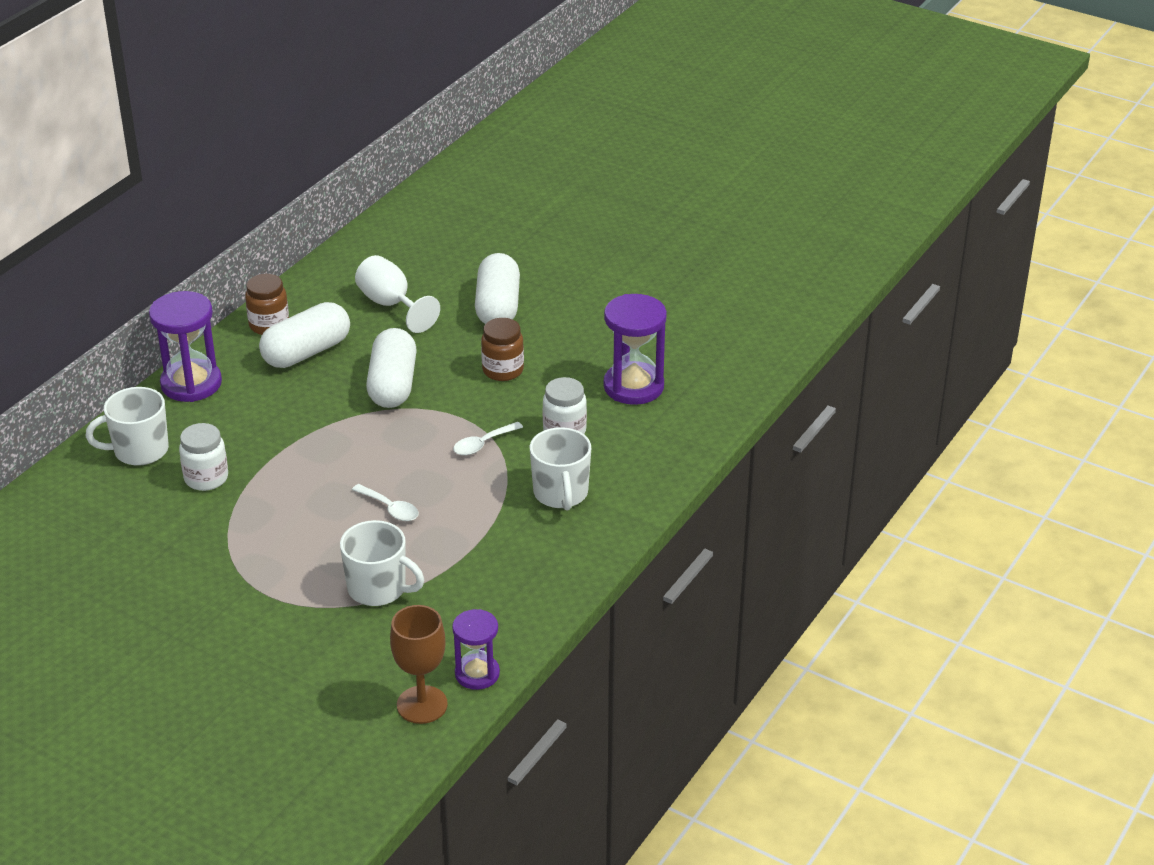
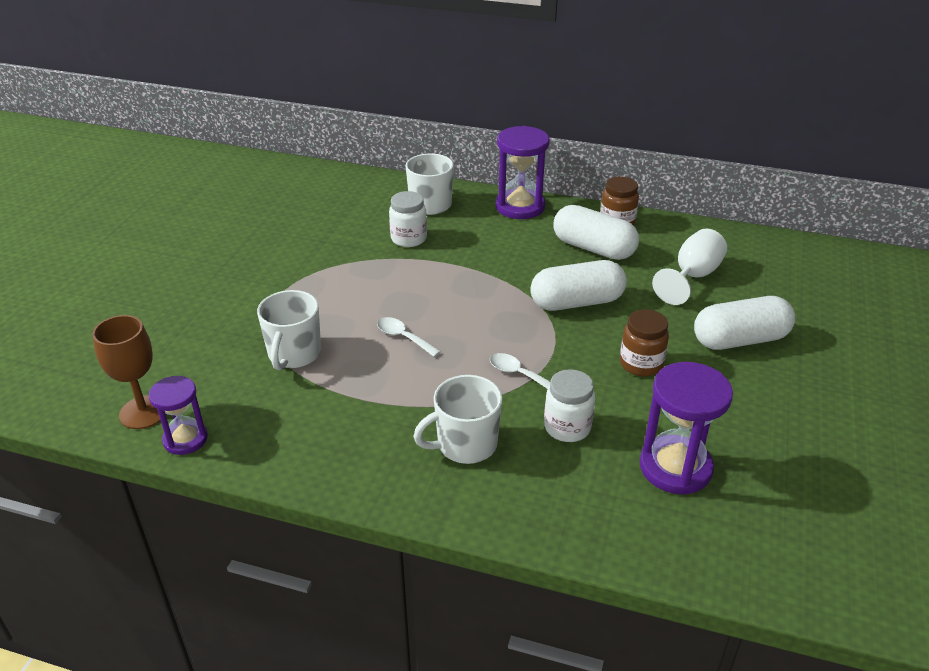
camera: 75 degrees right, 0 degrees up
white spoon [352,484,419,521] -> white spoon turned 105 degrees clockwise [377,317,441,357]

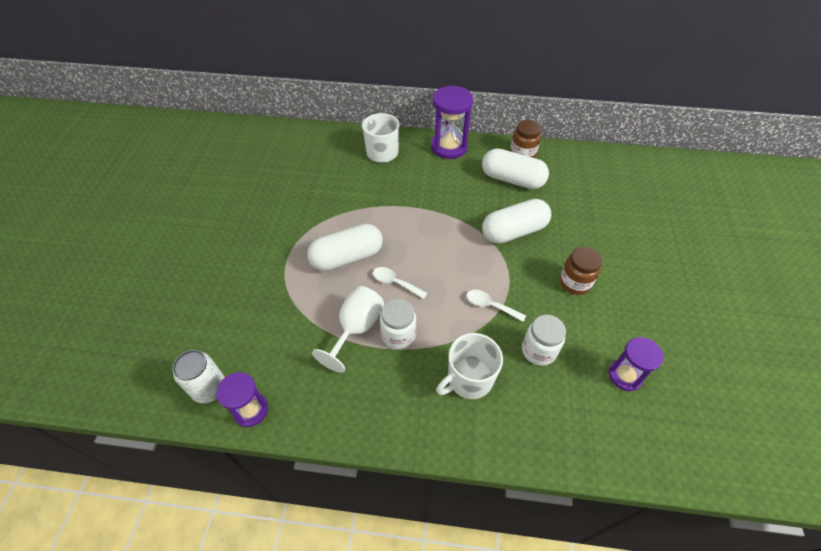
camera: 10 degrees left, 15 degrees up
brown goblet [92,315,161,429] -> white can [172,350,225,403]
white mug [257,290,321,370] -> none
white jar [389,191,427,247] -> white jar moved to [380,299,417,349]
purple hourglass [640,362,733,495] -> purple hourglass [609,337,664,391], size x0.63
white goblet [652,229,727,305] -> white goblet moved to [312,286,384,373]
white capsule [694,296,795,350] -> white capsule moved to [307,224,383,271]

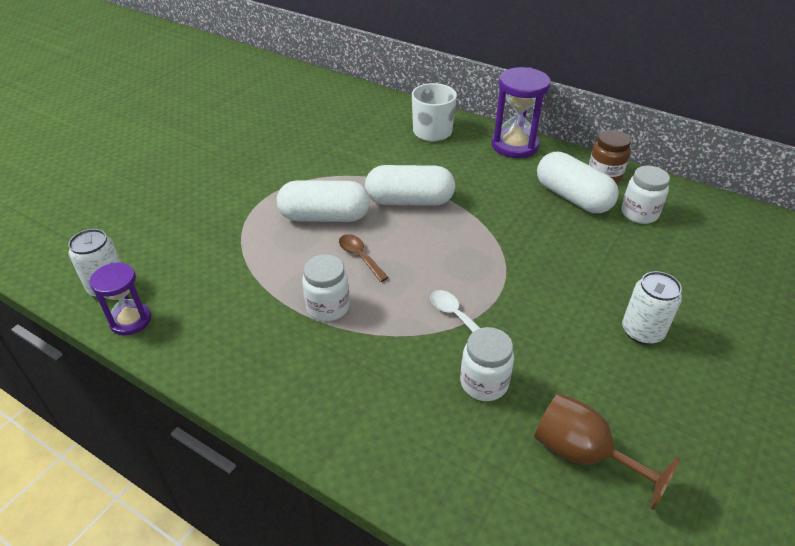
camera: 25 degrees right, 10 degrees down
white goblet [312,286,384,373] -> none
white spoon [373,267,427,299] -> brown spoon [339,234,389,282]
white mug [436,333,503,399] -> none
white capsule [482,199,551,244] -> white capsule moved to [365,165,455,206]
brown jar [560,247,602,295] -> none
purple hourglass [609,337,664,391] -> brown goblet [535,393,680,510]
none -> white jar [621,166,670,224]
none -> white can [622,271,682,345]

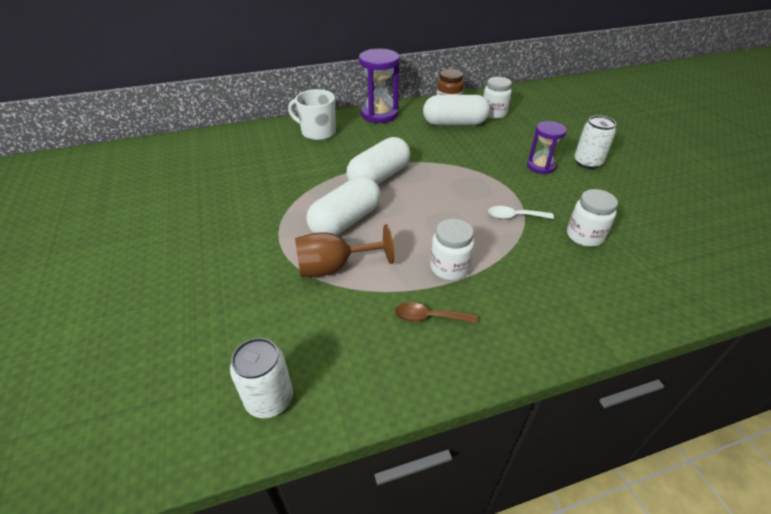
camera: 50 degrees left, 0 degrees up
purple hourglass [90,263,151,335] -> purple hourglass moved to [527,121,567,174]
brown spoon [339,234,389,282] -> brown spoon moved to [395,302,477,323]
brown goblet [535,393,680,510] -> brown goblet moved to [295,224,394,277]

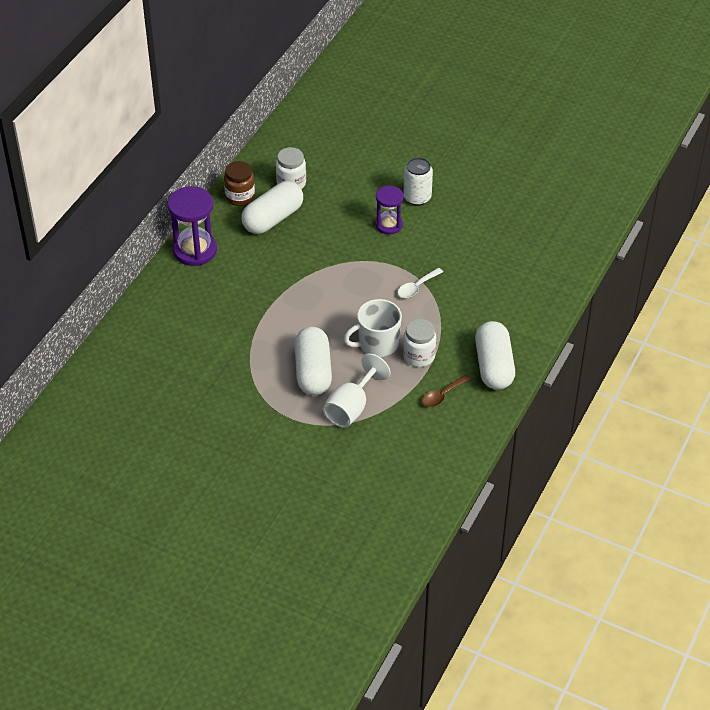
camera: 45 degrees left, 5 degrees up
white can [230,338,293,418] -> none
white mug [288,89,336,140] -> white mug moved to [344,299,402,357]
brown goblet [295,224,394,277] -> white goblet [323,353,391,428]
white capsule [347,137,410,185] -> white capsule moved to [475,321,515,390]
white jar [567,189,618,247] -> none

